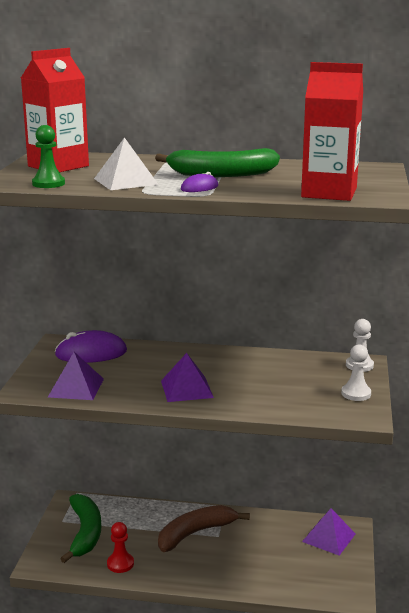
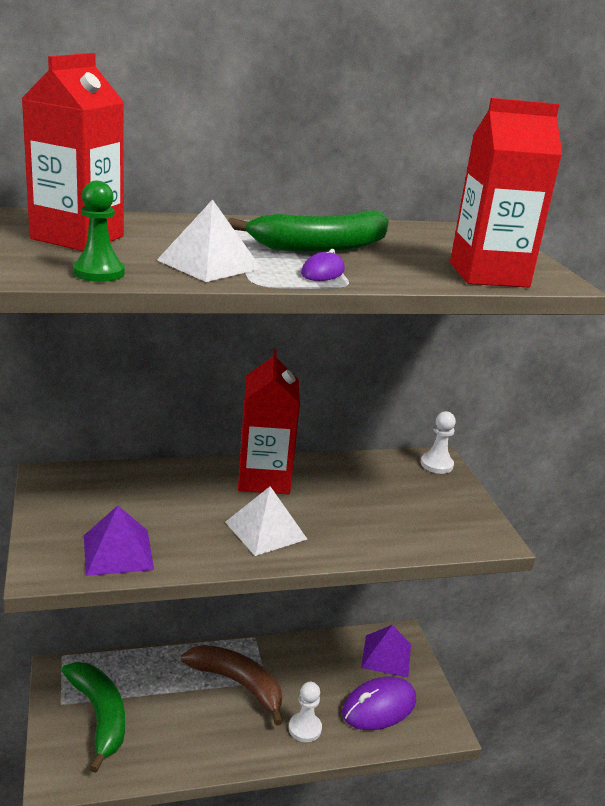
camera: 25 degrees left, 5 degrees up
purple mouse [55,330,127,363] -> purple mouse moved to [342,676,416,730]
red pawn [107,522,134,573] -> none
brown banana [158,505,250,552] -> brown banana turned 90 degrees clockwise [181,645,283,726]
purple pyramid [161,353,214,402] -> white pyramid [225,486,307,556]
white pawn [341,344,371,401] -> white pawn moved to [289,682,322,742]
none -> red carton [238,348,300,495]

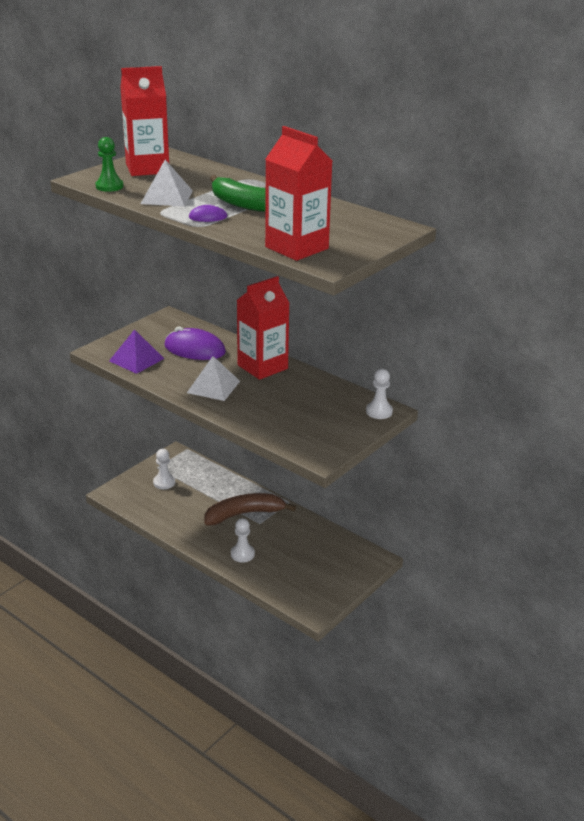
camera: 55 degrees right, 5 degrees up
green banana [62,662,125,773] -> white pawn [153,449,175,489]
brown banana [181,645,283,726] -> brown banana turned 105 degrees counterclockwise [204,493,296,525]
purple mouse [342,676,416,730] -> purple mouse moved to [164,326,226,360]
purple pyramid [361,625,411,677] -> none

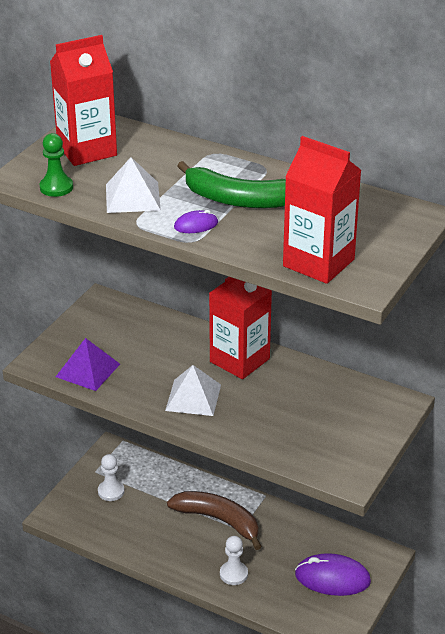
camera: 10 degrees left, 5 degrees up
purple mouse [164,326,226,360] -> purple mouse moved to [295,553,371,596]
brown banana [204,493,296,525] -> brown banana turned 60 degrees clockwise [167,491,262,550]
white pawn [366,369,393,419] -> none

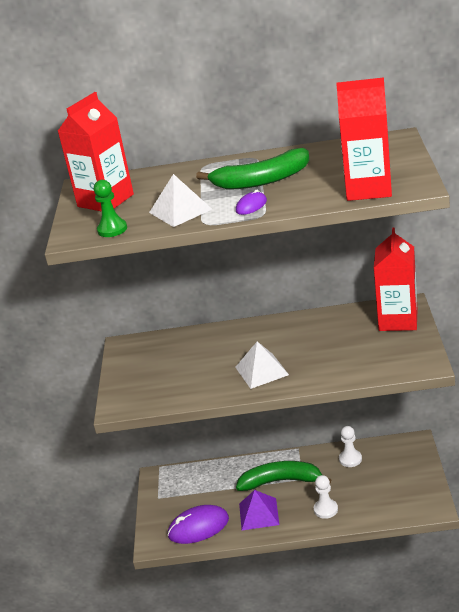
camera: 25 degrees left, 5 degrees down
purple pyramid [56,338,120,391] -> purple pyramid moved to [239,490,279,530]
white pawn [98,454,125,501] -> white pawn moved to [339,426,362,467]
brown banana [167,491,262,550] -> green banana [236,461,331,491]
red carton [209,277,272,379] -> red carton moved to [374,227,418,331]
purple mouse [295,553,371,596] -> purple mouse moved to [167,505,229,544]

